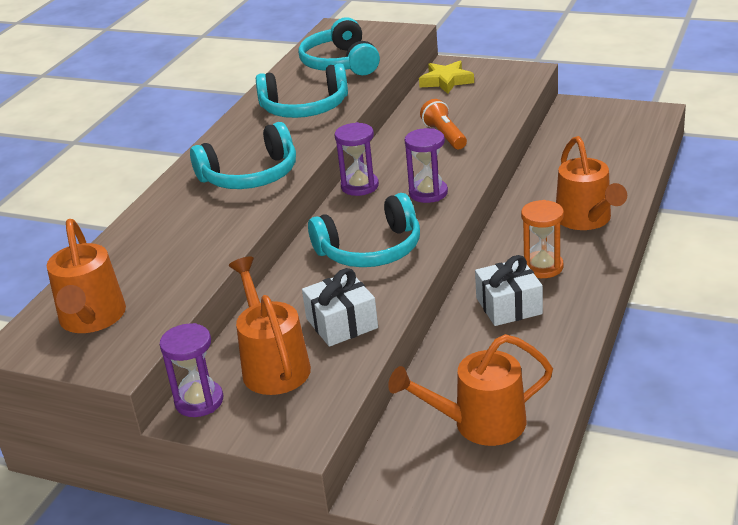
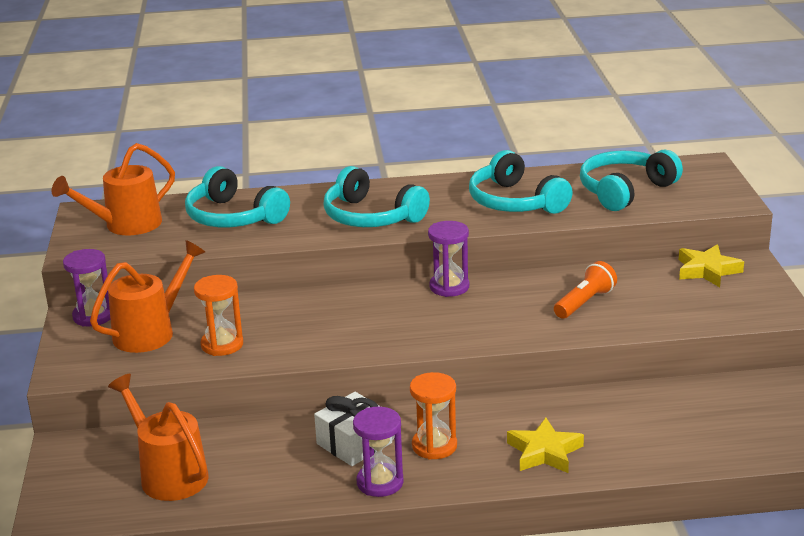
camera: 60 degrees right, 5 degrees down
white gift [302,268,378,347] -> orange hourglass [194,275,243,356]
turquoise headphones [308,193,420,267] -> turquoise headphones moved to [185,166,290,227]
purple hourglass [405,128,448,203] -> purple hourglass moved to [353,407,404,497]
orange watering can [556,136,627,230] -> yellow star [507,418,584,473]

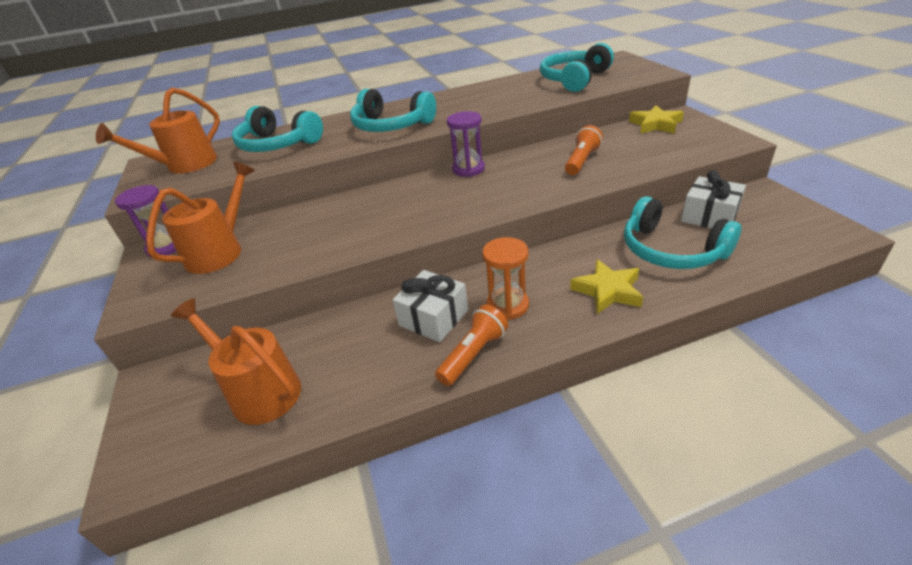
camera: 10 degrees left, 10 degrees up
orange hourglass [194,275,243,356] -> none
purple hourglass [353,407,404,497] -> orange flashlight [435,304,508,386]
turquoise headphones [469,150,573,214] -> turquoise headphones moved to [624,196,741,269]
none -> white gift [681,170,746,228]

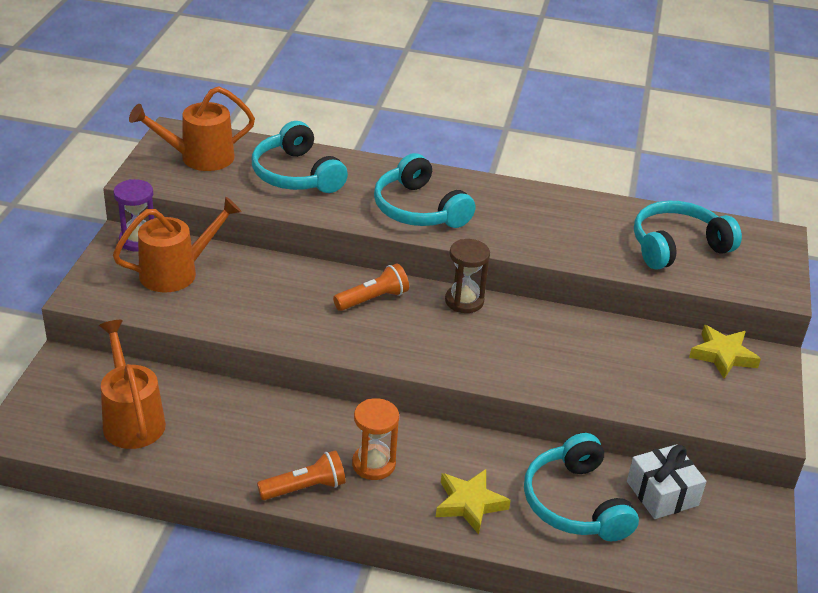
camera: 25 degrees right, 0 degrees up
white gift [393,270,468,342] -> none
purple hourglass [447,111,485,177] -> brown hourglass [445,239,490,313]
orange flashlight [565,125,603,175] -> orange flashlight moved to [333,263,409,311]

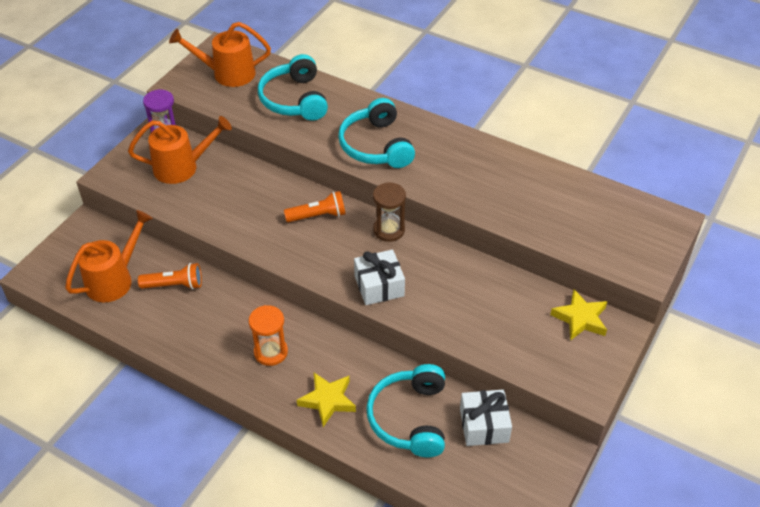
camera: 20 degrees right, 10 degrees up
orange watering can [99,320,166,449] -> orange watering can turned 45 degrees clockwise [65,210,153,303]
orange flashlight [257,450,346,500] -> orange flashlight moved to [138,263,202,289]
turquoise headphones [634,201,742,270] -> none
none -> white gift [354,249,405,305]

